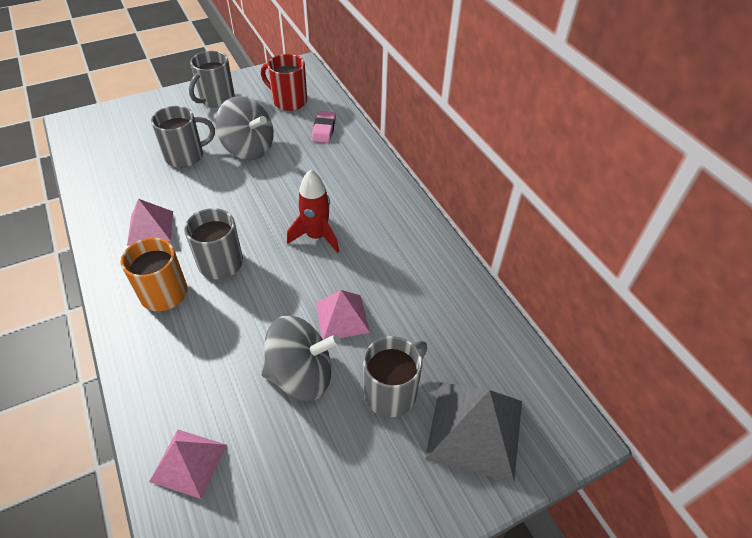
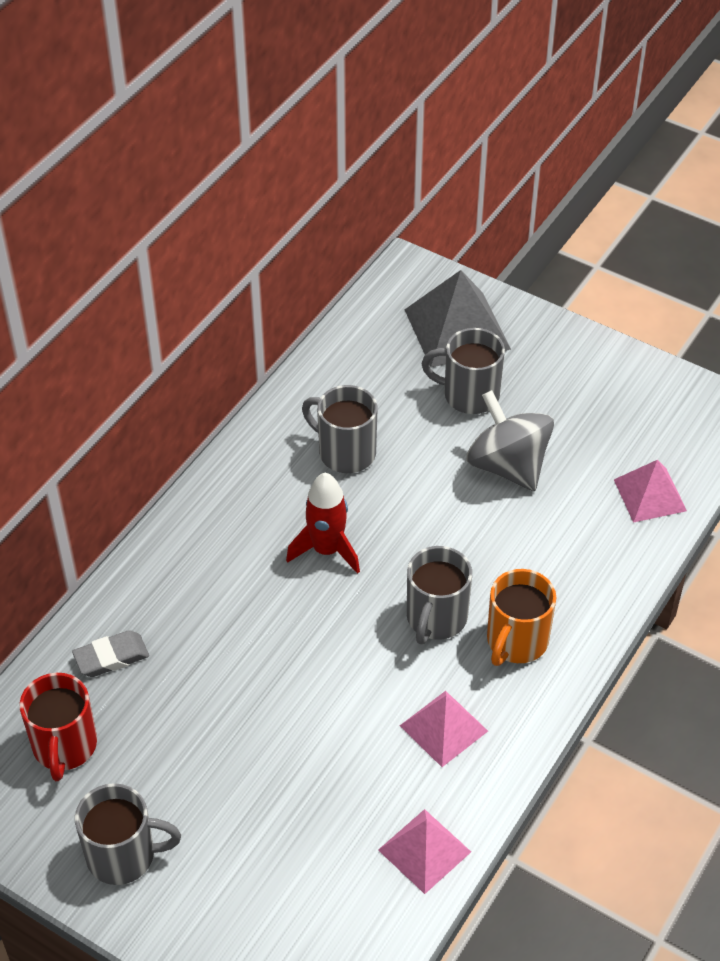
camera: 120 degrees left, 0 degrees up
grey mug [151,106,215,168] -> grey mug moved to [302,385,378,473]
grey spinning top [215,96,274,160] -> none
pink eraser [312,111,336,143] -> grey eraser [72,630,149,677]
pink pyramid [316,290,370,340] -> pink pyramid moved to [378,809,471,894]

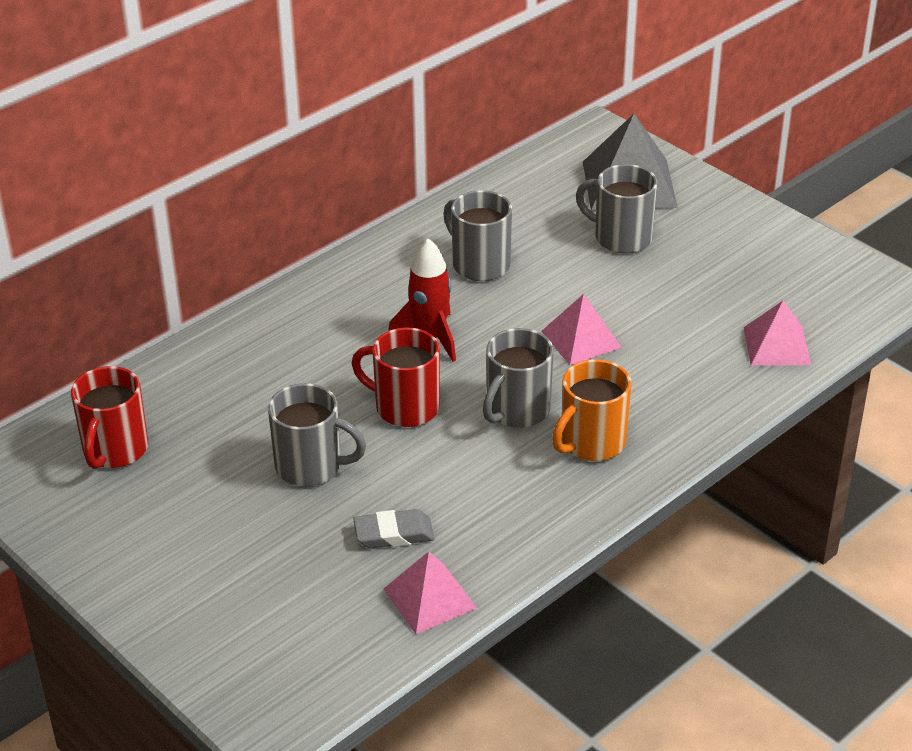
camera: 15 degrees right, 10 degrees down
grey eraser [72,630,149,677] -> grey eraser moved to [353,509,434,548]
grey mug [75,783,181,885] -> grey mug moved to [268,383,366,486]
pink pyramid [400,691,488,767] -> pink pyramid moved to [541,294,622,365]
grey spinning top [466,390,554,491] -> none
none -> red mug [351,327,440,427]

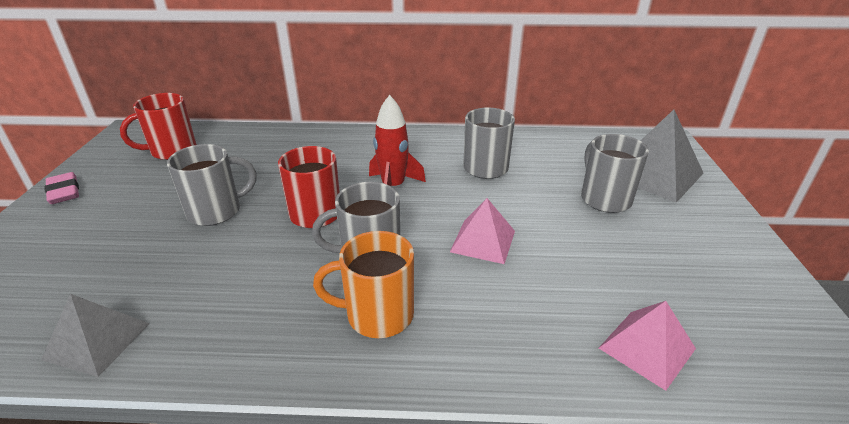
camera: 45 degrees right, 5 degrees down
grey mug [268,383,366,486] -> grey mug turned 90 degrees counterclockwise [167,144,257,226]
grey eraser [353,509,434,548] -> none
pink pyramid [383,552,477,634] -> grey pyramid [41,294,150,377]
none -> pink eraser [44,172,79,204]

